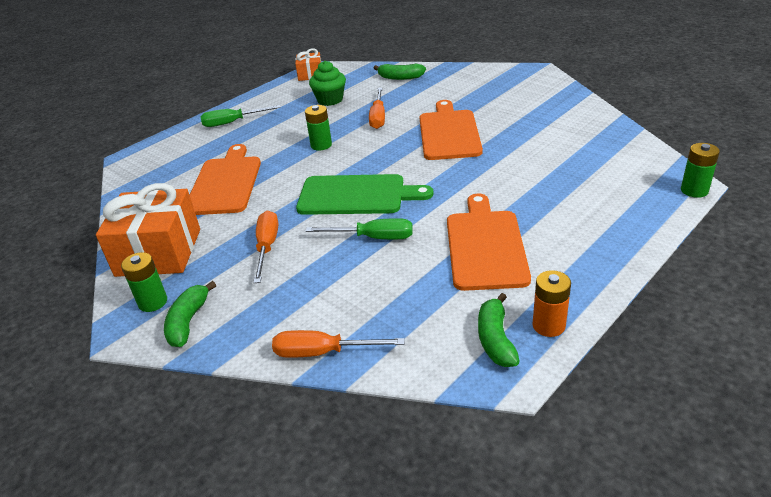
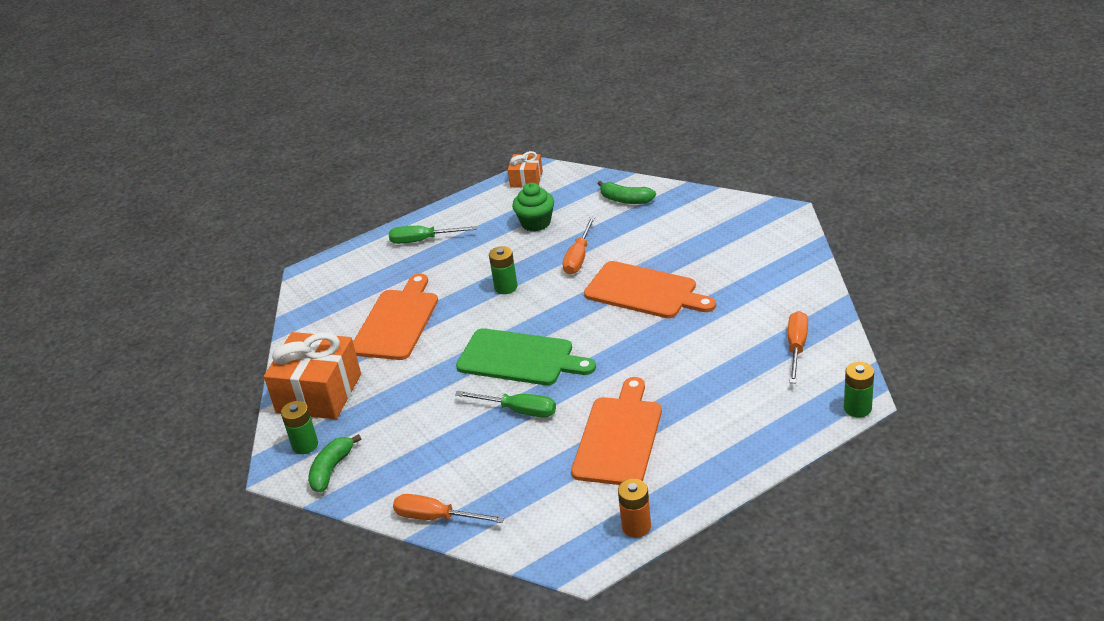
camera: 15 degrees right, 0 degrees up
orange screwdriver [253,211,278,283] -> orange screwdriver moved to [788,311,808,383]
orange cutting board [420,100,483,160] -> orange cutting board turned 105 degrees clockwise [584,261,716,318]
green banana [478,293,520,367] -> none

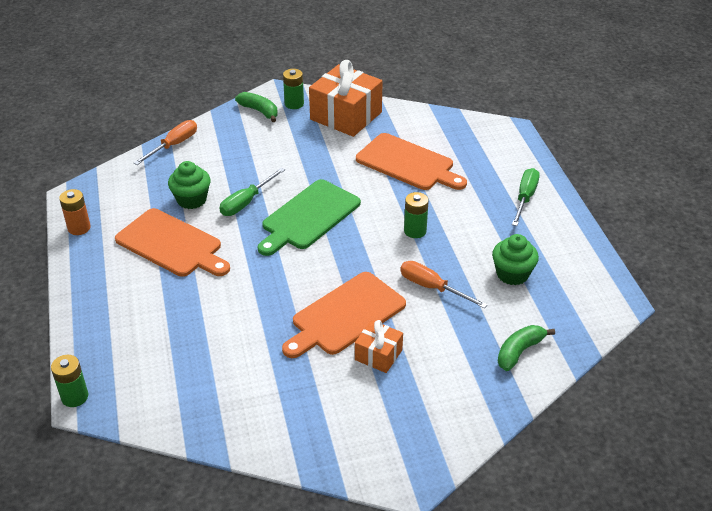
camera: 105 degrees right, 5 degrees up
orange gift [508,151,543,188] -> orange gift moved to [355,320,403,373]
orange screwdriver [788,311,808,383] -> none
none -> green cupcake [168,161,211,209]

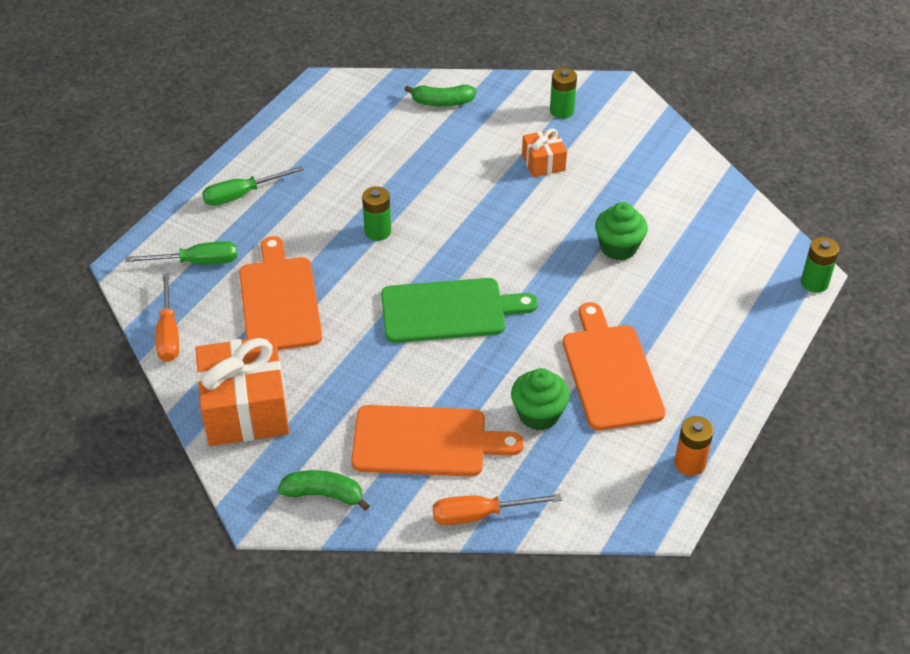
camera: 135 degrees left, 5 degrees up
green screwdriver [219,168,285,216] -> green screwdriver moved to [125,241,237,264]
green banana [235,92,278,122] -> green banana turned 105 degrees clockwise [277,470,370,511]
orange cutting board [282,272,406,358] -> orange cutting board moved to [351,405,524,476]
green battery [283,69,304,109] -> green battery moved to [550,68,577,119]
orange screwdriver [400,261,488,308] -> orange screwdriver moved to [156,273,179,362]
green cupcake [492,234,539,285] -> green cupcake moved to [595,202,648,260]

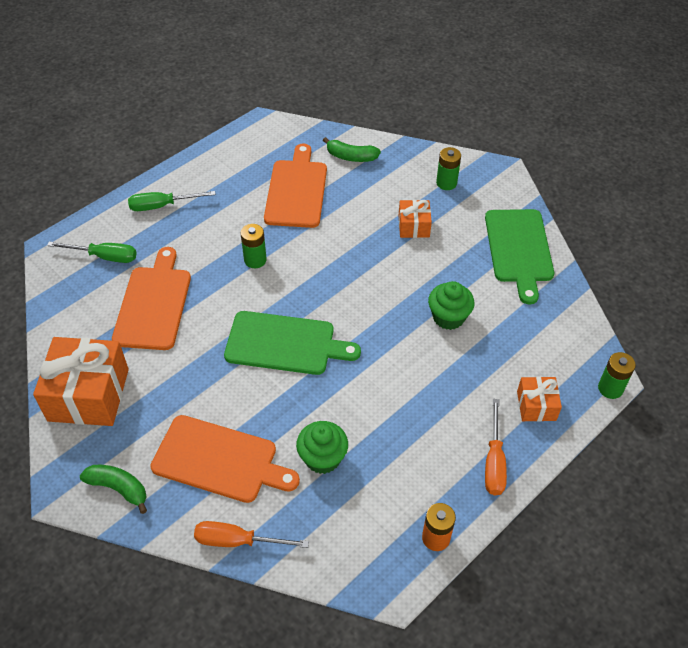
camera: 15 degrees right, 5 degrees up
orange screwdriver [156,273,179,362] -> orange screwdriver moved to [485,399,507,496]
orange cutting board [563,302,665,431] -> orange cutting board moved to [264,143,327,228]
none -> green cutting board [485,209,554,304]
none -> orange gift [517,377,562,422]

